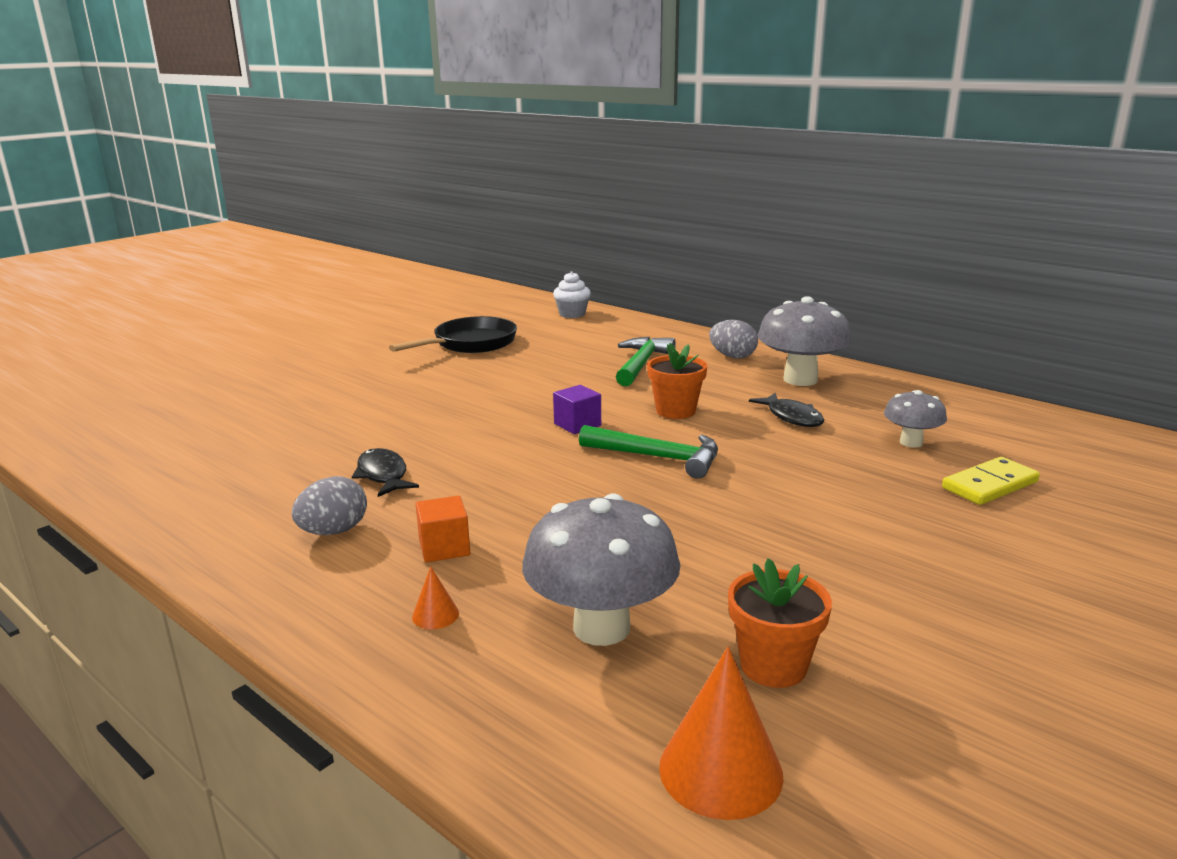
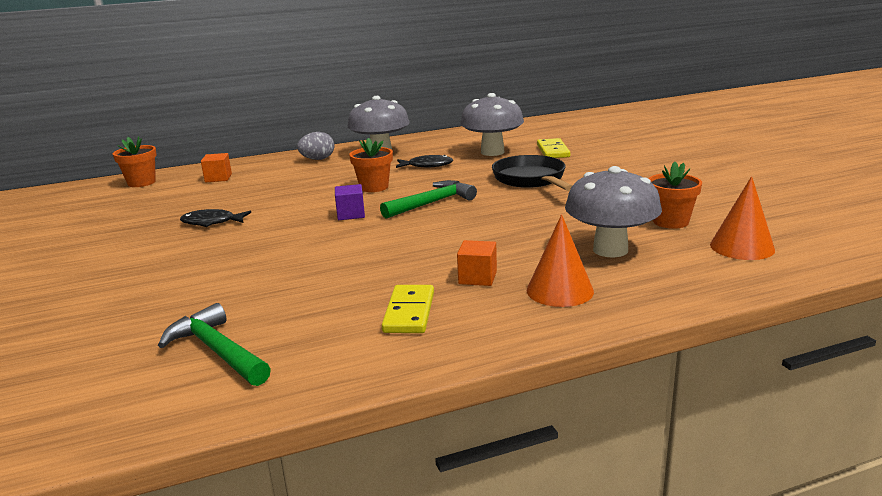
camera: 60 degrees left, 0 degrees up
grey egg [292,476,367,535] -> yellow domino [382,285,434,333]
black fish [352,448,419,497] -> black fish moved to [180,209,251,227]
black pan [389,316,517,353] -> black pan moved to [492,155,573,191]
orange cone [412,566,459,629] -> orange cone [527,214,594,307], size x2.07
white cupcake [553,271,591,318] -> orange flower pot [113,136,157,187]
green hammer [616,337,676,386] -> green hammer moved to [158,303,271,386]
grey mushroom [884,390,947,448] -> grey mushroom [460,93,524,156], size x1.80
none -> orange cube [201,153,232,182]

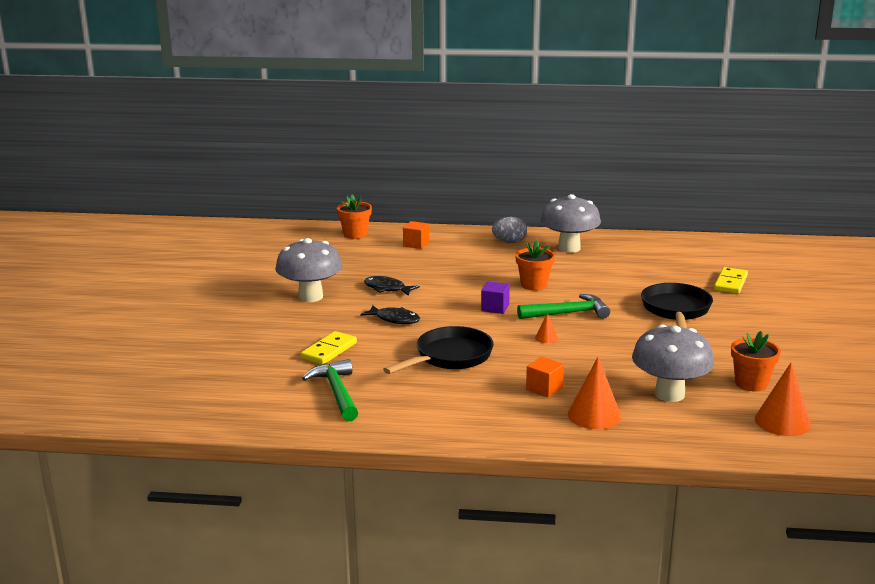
camera: 25 degrees right, 0 degrees up
yellow domino [382,285,434,333] -> yellow domino moved to [301,331,357,364]
black fish [396,155,453,168] -> black fish moved to [360,305,420,324]
grey mushroom [460,93,524,156] -> grey mushroom moved to [275,238,343,302]
none -> black pan [383,326,494,374]
none -> orange cone [535,313,558,343]

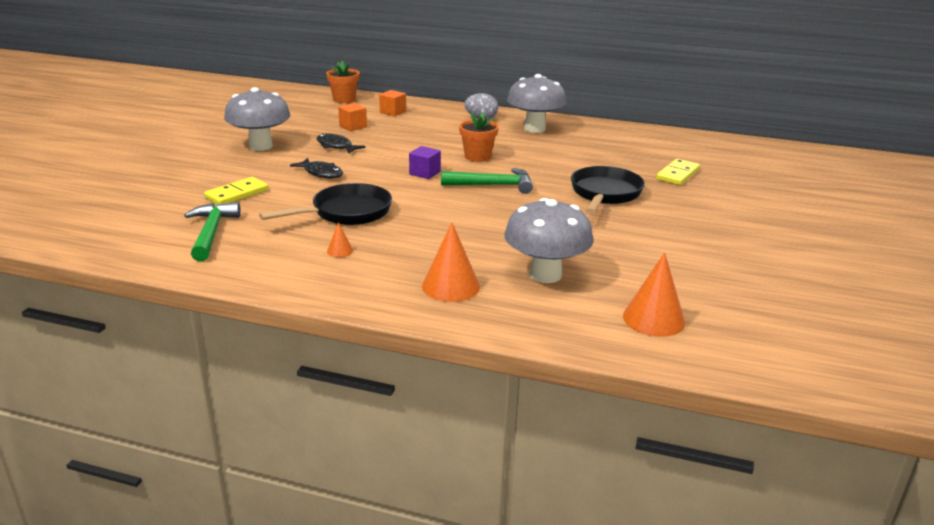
camera: 10 degrees right, 5 degrees up
orange cube [526,357,564,398] -> orange cube moved to [338,103,367,131]
orange cone [535,313,558,343] -> orange cone moved to [327,222,353,257]
orange flower pot [731,331,781,392] -> none

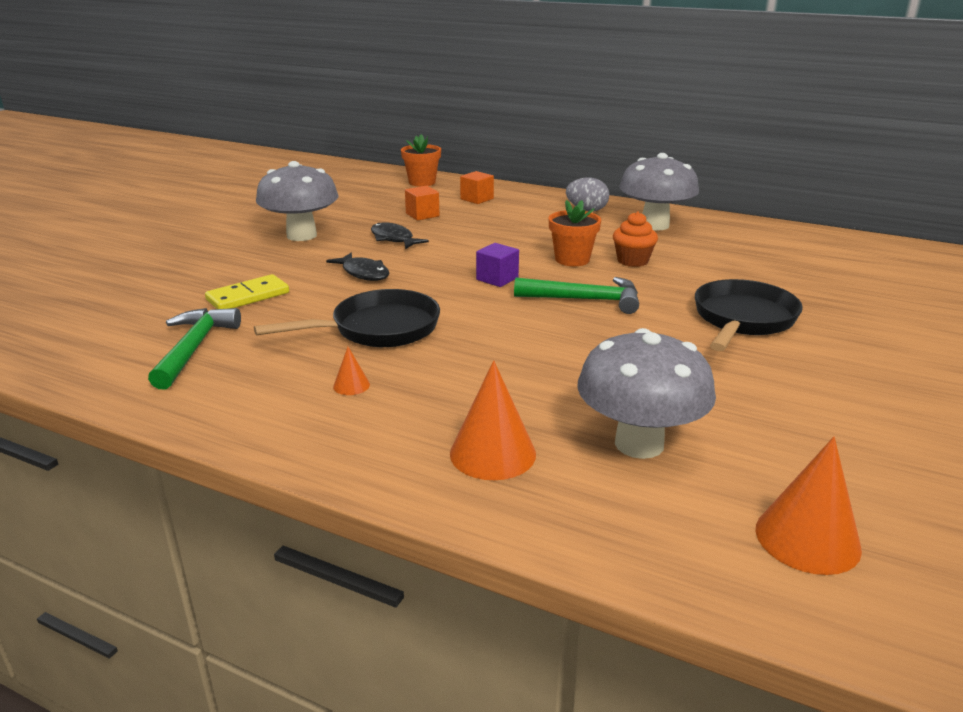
camera: 10 degrees right, 0 degrees up
yellow domino [656,159,700,185] -> none
none -> orange cupcake [613,211,658,267]

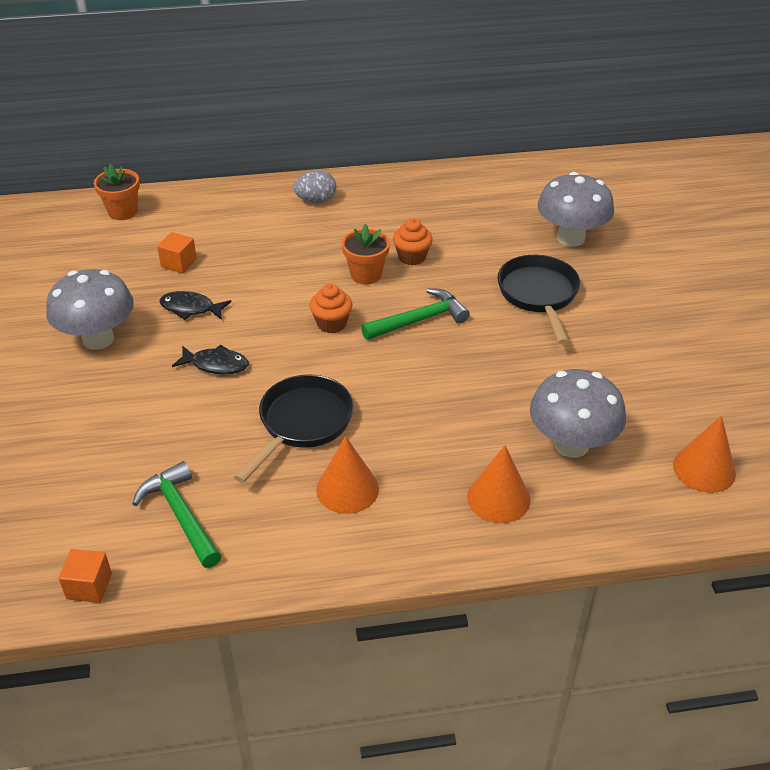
camera: 35 degrees left, 15 degrees up
yellow domino [205,274,289,309] -> none
orange cone [333,347,370,395] -> orange cone [316,436,379,514], size x2.07
orange cube [460,171,494,204] -> orange cube moved to [58,549,112,603]
purple cube [476,243,519,287] -> orange cupcake [309,284,352,333]
grey mushroom [619,153,699,231] -> grey mushroom moved to [537,172,614,247]

